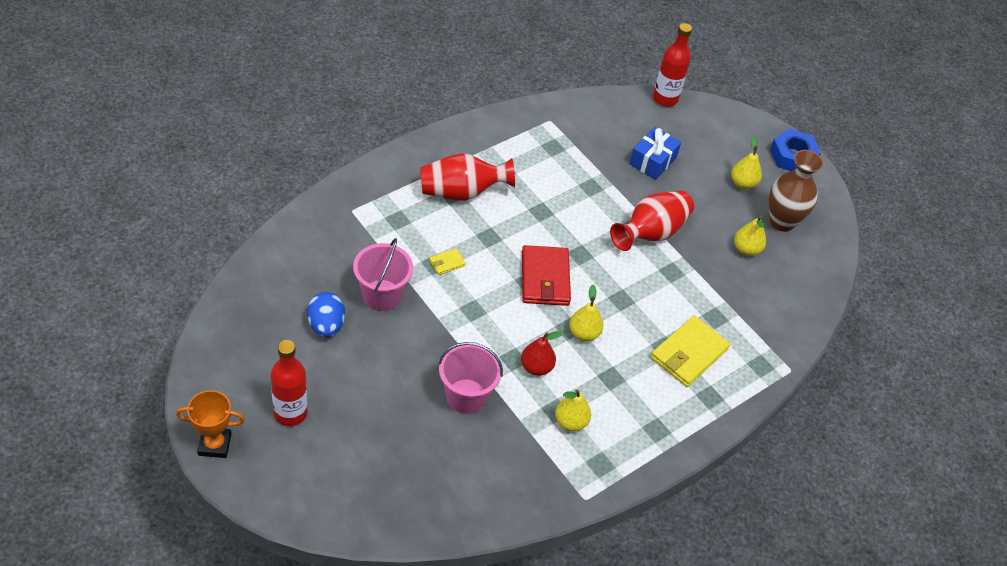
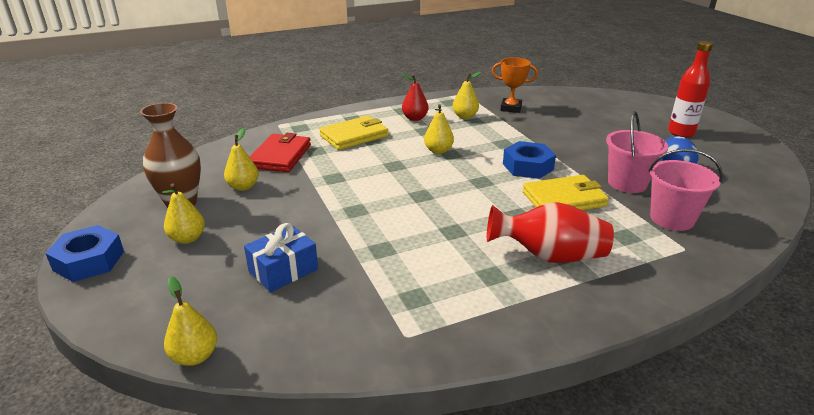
camera: 160 degrees left, 20 degrees down
orange trophy [176,390,245,458] -> orange trophy moved to [492,57,538,113]
yellow wallet [429,248,466,275] -> yellow wallet [522,175,609,210], size x2.18
pink bucket [438,342,503,414] -> pink bucket moved to [649,149,723,231]
red pear [521,331,563,376] -> red pear moved to [401,74,429,121]
red wallet [522,245,571,306] -> red wallet moved to [250,133,311,172]
red vase [610,191,694,251] -> none
red bottle [653,23,692,107] -> yellow pear [164,277,217,366]
none -> blue nut [503,141,556,179]

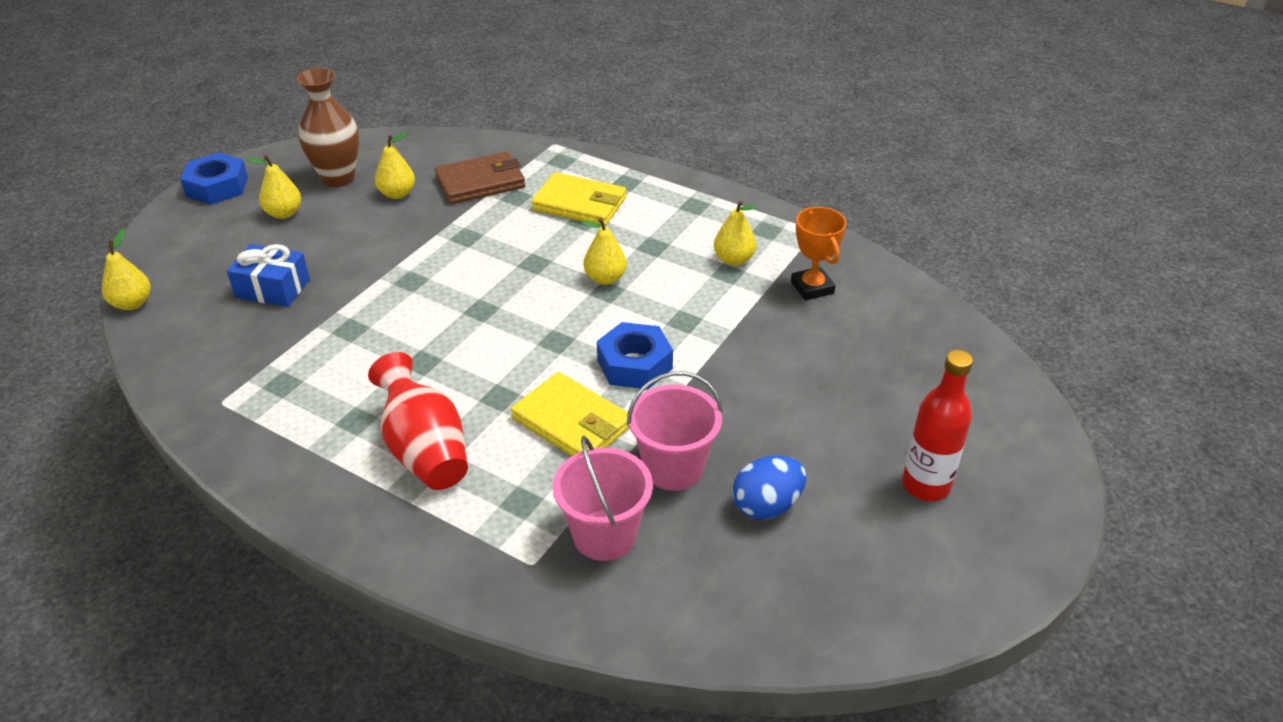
camera: 55 degrees right, 10 degrees up
red wallet [250,133,311,172] -> brown wallet [435,152,525,204]
red pear [401,74,429,121] -> none

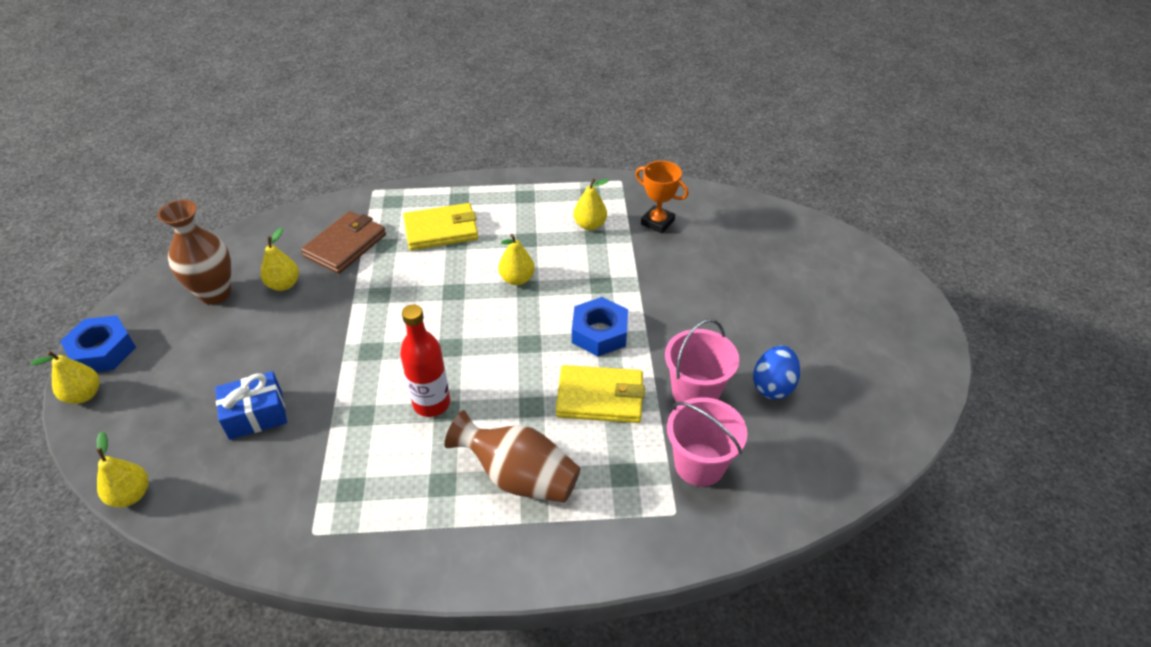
camera: 35 degrees left, 5 degrees up
yellow pear [246,155,301,219] -> yellow pear moved to [31,351,100,404]
red vase [368,352,468,490] -> brown vase [444,410,581,503]
red bottle [902,350,973,501] -> red bottle moved to [400,305,450,417]

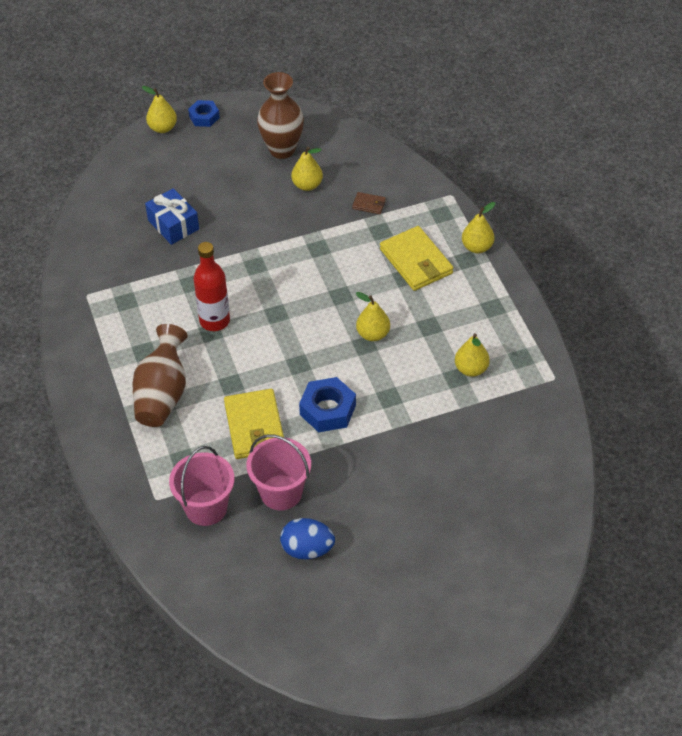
camera: 75 degrees right, 5 degrees up
blue nut [60,315,136,372] -> blue nut [188,100,220,127], size x0.63
yellow pear [96,432,149,507] -> yellow pear moved to [462,202,495,253]
brown wallet [301,211,386,274] -> brown wallet [352,192,386,214], size x0.46
orange trophy [635,161,689,234] -> none

